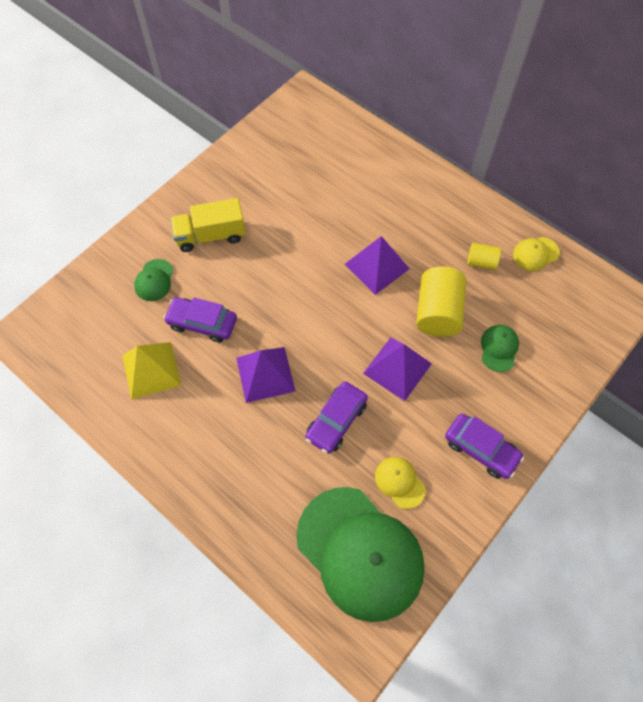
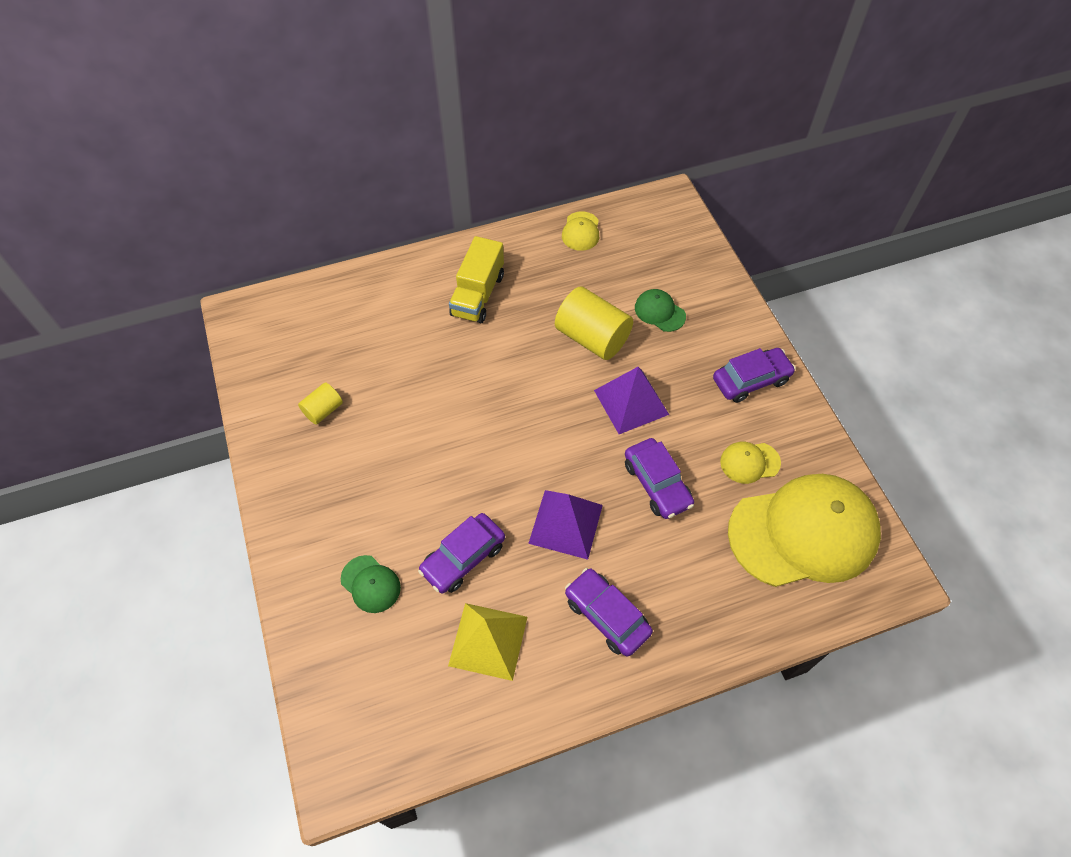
camera: 60 degrees left, 5 degrees down
yellow truck [170,198,246,252] -> yellow truck moved to [449,236,504,323]
green cap [296,487,425,622] -> yellow cap [728,474,881,587]
purple pyramid [345,236,410,295] -> none
yellow cylinder [467,243,501,270] -> yellow cylinder moved to [298,382,343,425]
none -> purple car [565,568,653,657]

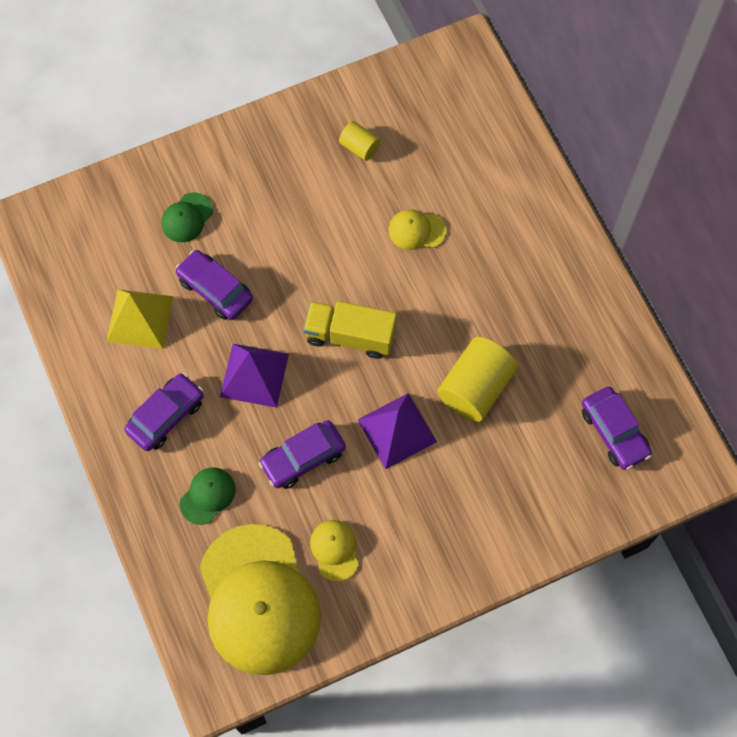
camera: 85 degrees right, 10 degrees up
yellow truck [449,236,504,323] -> yellow truck moved to [303,301,397,359]
yellow cap [562,211,599,251] -> yellow cap moved to [388,209,446,250]
green cap [635,289,686,332] -> green cap moved to [180,468,236,525]
purple car [713,348,796,403] -> purple car moved to [582,387,652,470]

